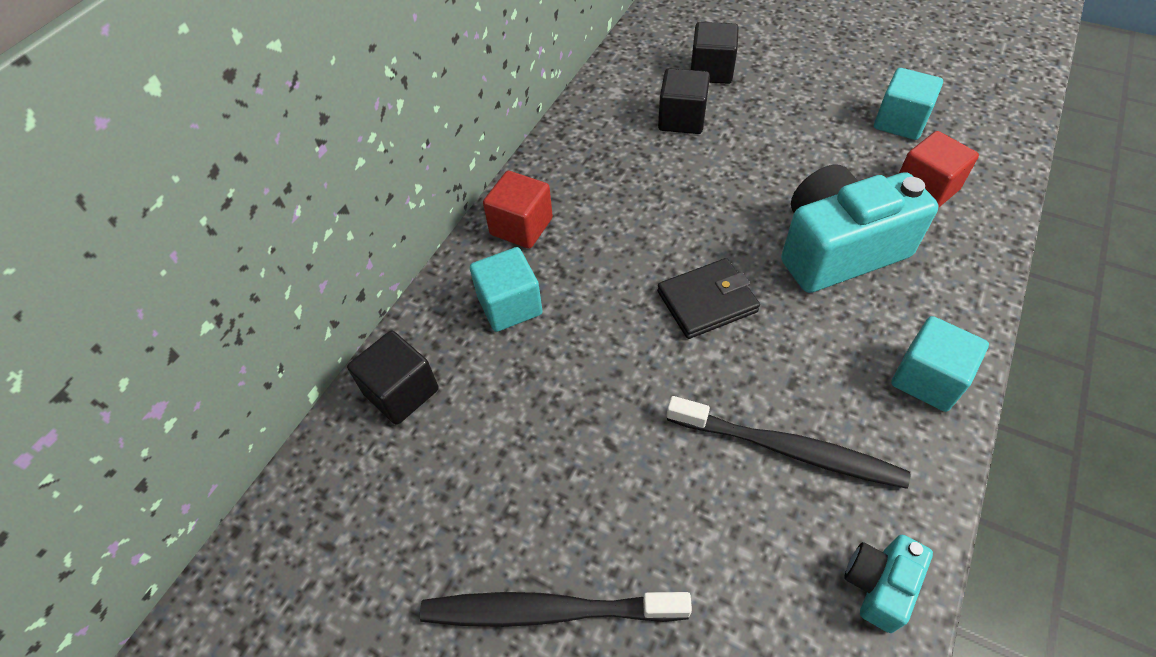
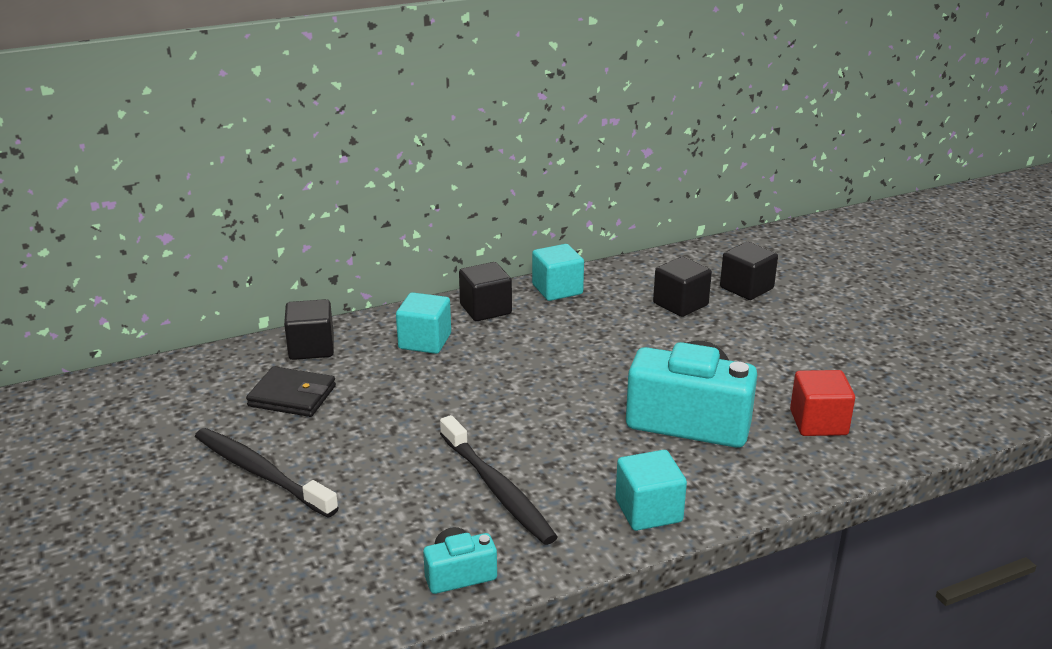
camera: 35 degrees right, 25 degrees down
red cube [483,171,553,249] -> black cube [459,262,512,321]
black wallet [657,258,760,339] -> black wallet moved to [246,366,336,417]
turquoise cube [874,68,943,140] -> turquoise cube moved to [532,244,584,301]

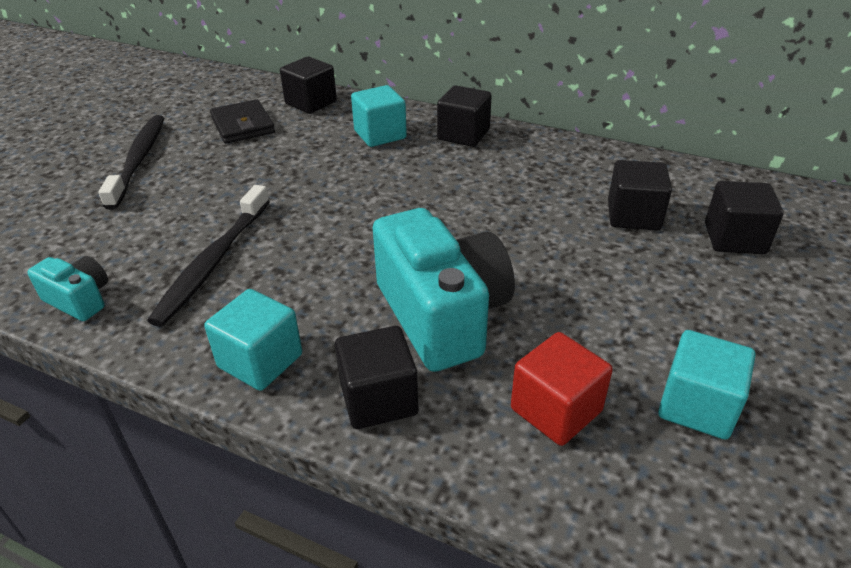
camera: 50 degrees right, 10 degrees up
turquoise cube [532,244,584,301] -> turquoise cube moved to [658,330,755,440]
none -> black cube [335,326,418,429]

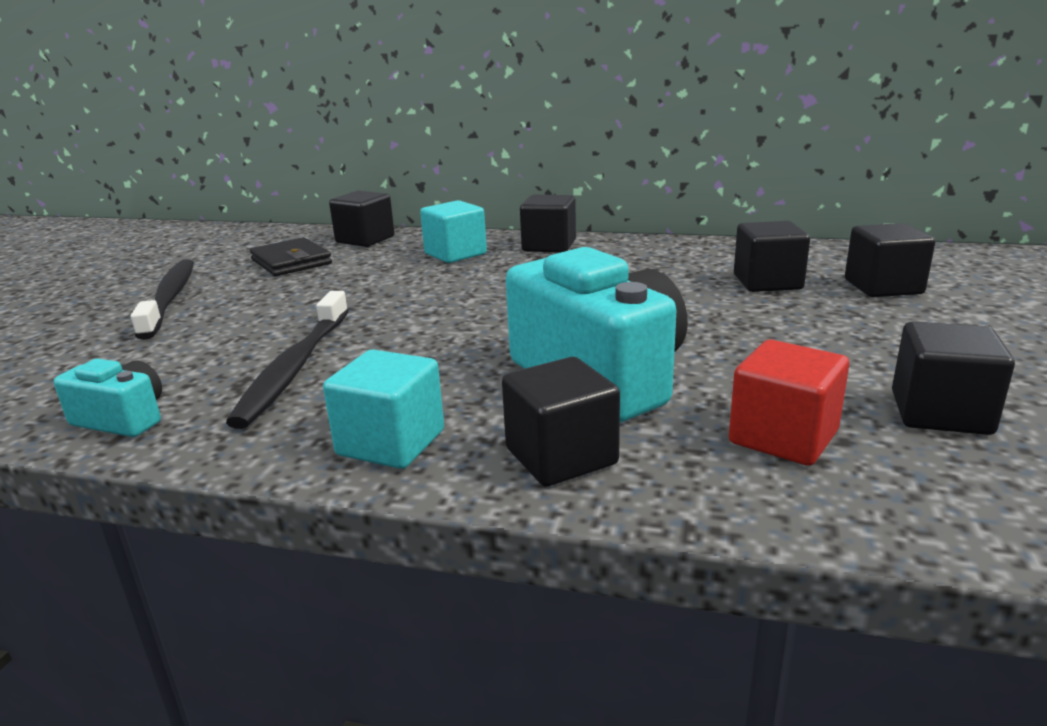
camera: 10 degrees left, 15 degrees down
turquoise cube [658,330,755,440] -> black cube [892,322,1015,435]

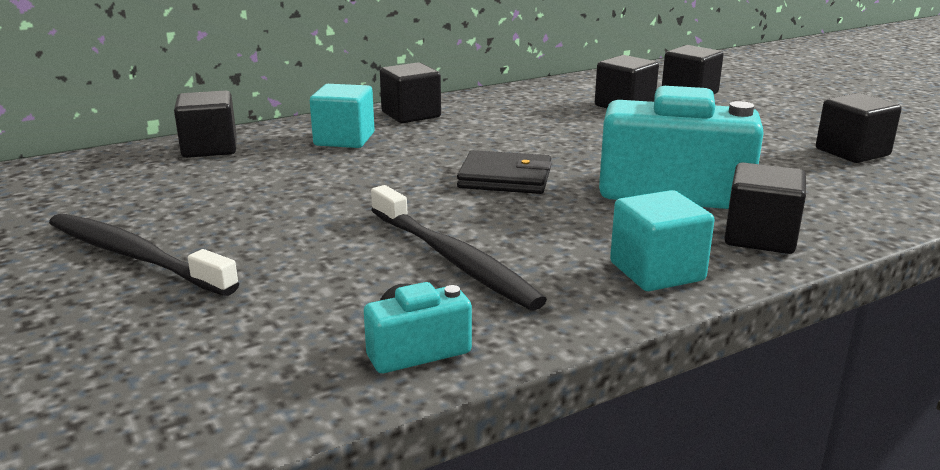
camera: 45 degrees left, 0 degrees up
black wallet [250,237,332,276] -> black wallet moved to [457,150,552,194]
red cube [729,340,849,466] -> none

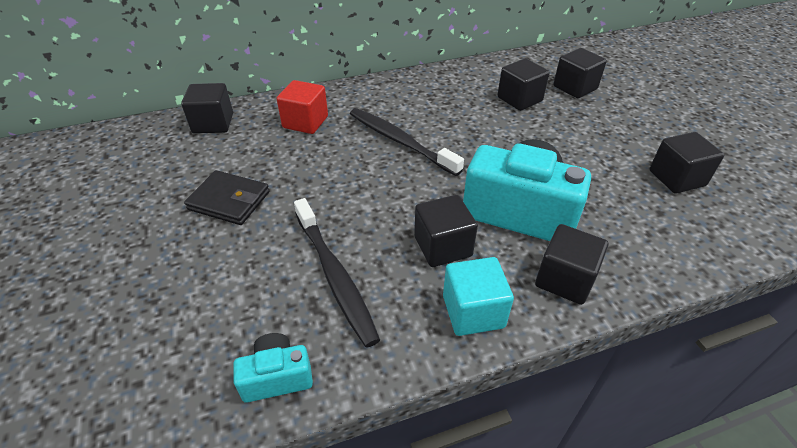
camera: 10 degrees right, 20 degrees up
black toothbrush [49,213,239,296] -> black toothbrush moved to [350,108,464,176]
turquoise cube [310,84,375,148] -> red cube [277,80,328,134]
black cube [380,62,441,123] -> black cube moved to [414,195,478,267]
black wallet [457,150,552,194] -> black wallet moved to [184,170,270,225]

